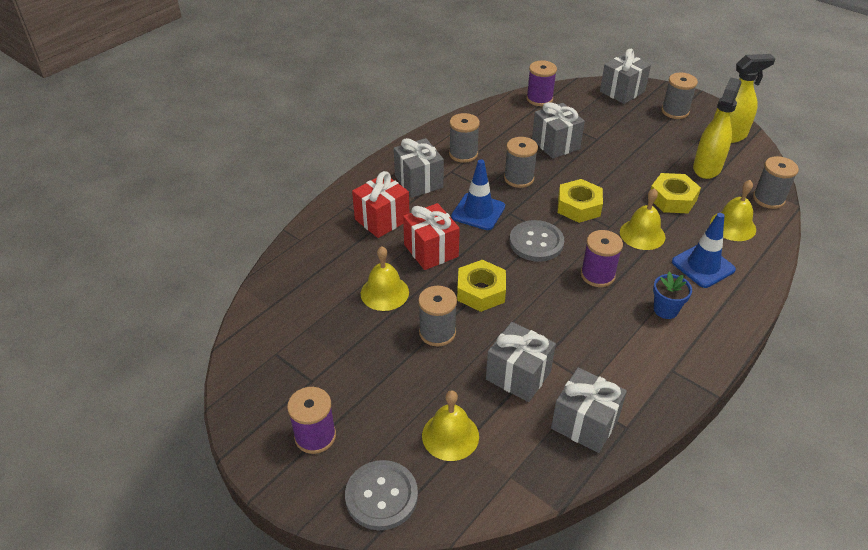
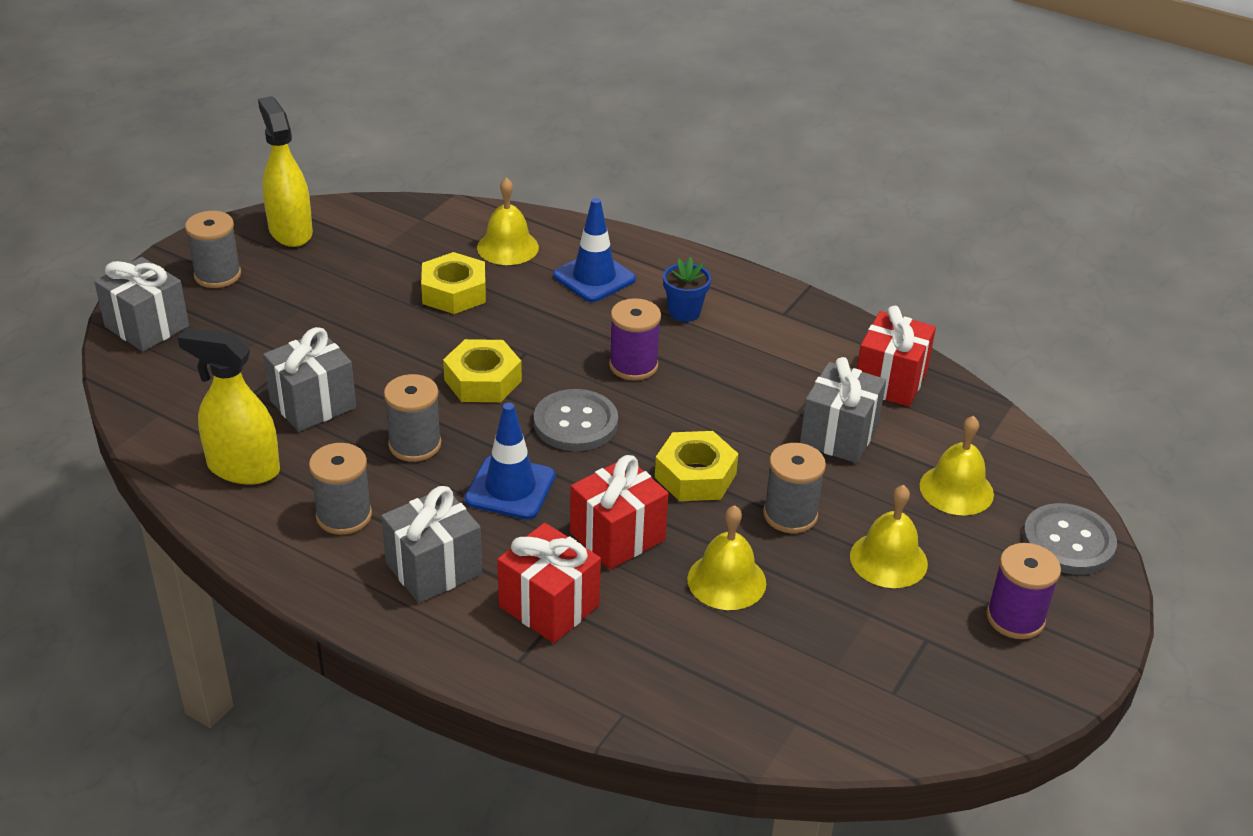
camera: 100 degrees left, 5 degrees down
purple spool [526,60,557,106] -> none
grey gift [551,367,627,453] -> red gift [857,306,936,407]
yellow bell [620,188,665,250] -> yellow bell moved to [850,485,928,588]
yellow spray bottle [693,78,742,179] -> yellow spray bottle moved to [178,328,280,485]
grey spool [753,156,799,209] -> none

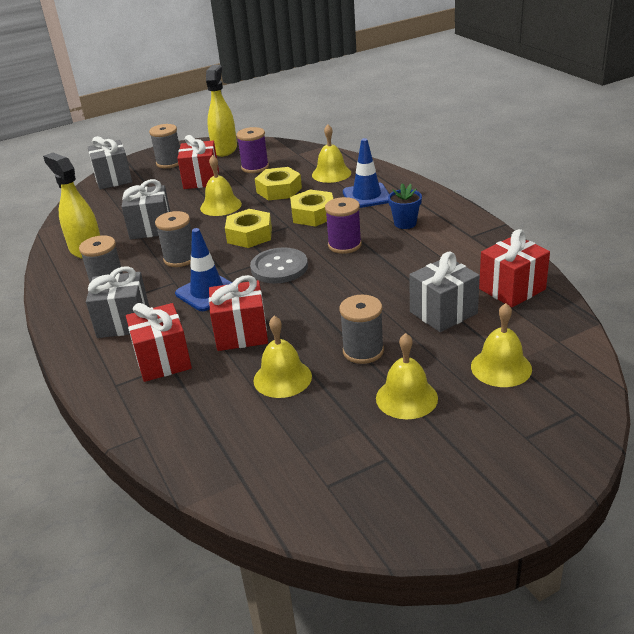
camera: 35 degrees right, 5 degrees down
yellow nut [655,431,738,501] -> yellow nut moved to [290,189,333,227]
purple spool [986,543,1061,639] -> purple spool moved to [236,127,269,173]
grey button [1023,503,1117,575] -> none
none -> red gift [177,135,219,189]
none -> yellow bell [200,155,242,216]

